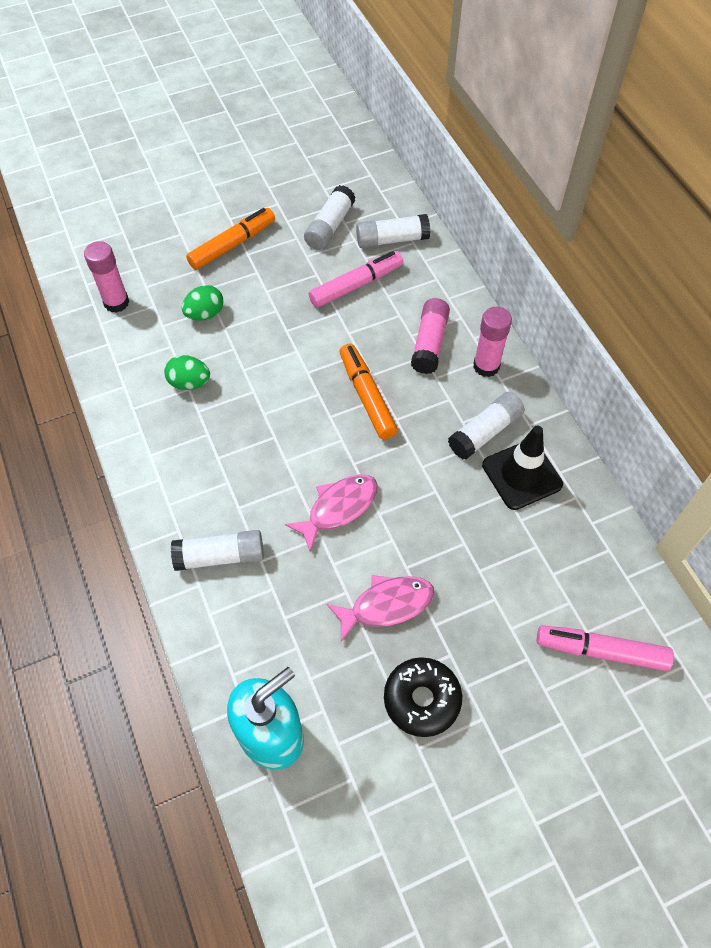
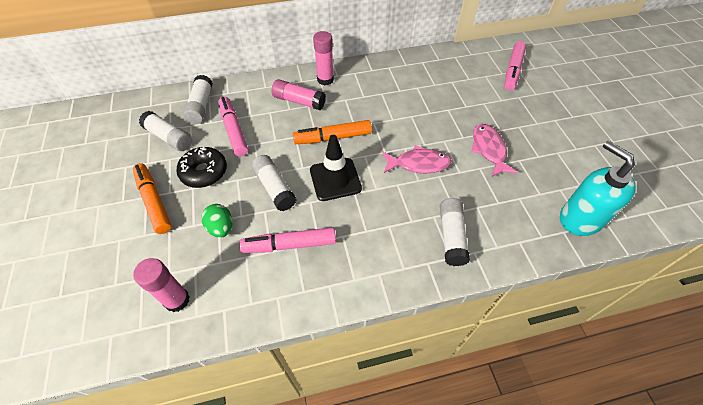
camera: 80 degrees left, 5 degrees down
green egg [164,355,210,390] -> pink marker [239,227,336,253]
pink fish [285,474,378,552] -> pink fish turned 120 degrees clockwise [382,145,452,173]
black donut [384,657,462,737] -> black donut moved to [176,147,227,188]
white glue stick [448,392,525,460] -> white glue stick moved to [252,155,297,211]
black traffic cone [482,426,563,510] -> black traffic cone moved to [310,135,362,201]

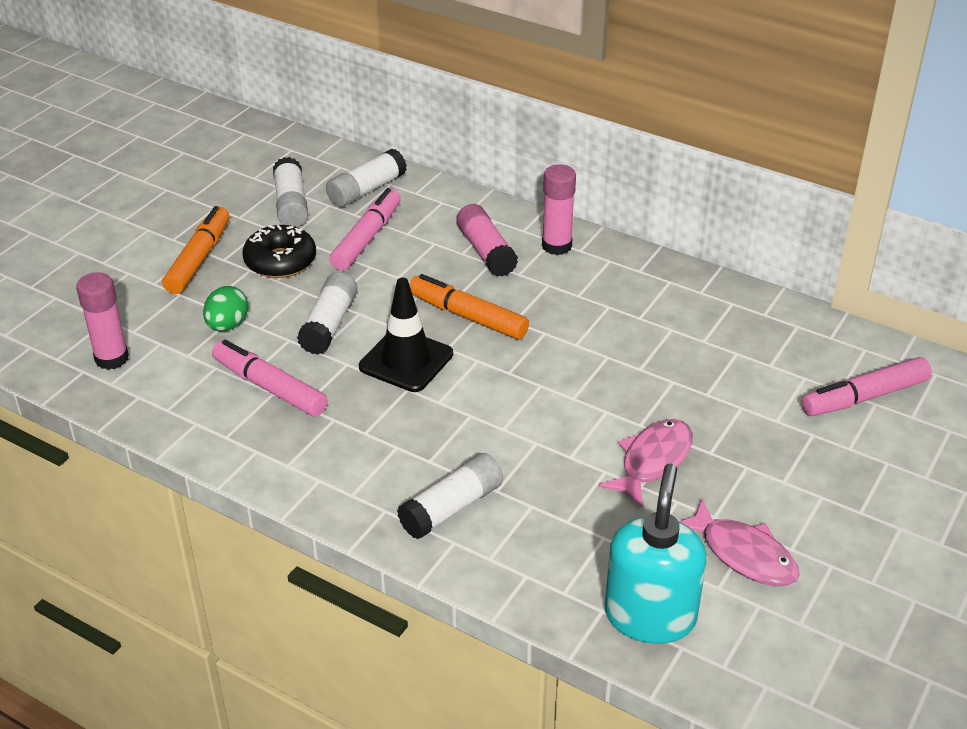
camera: 45 degrees right, 15 degrees down
pink fish [382,145,452,173] -> pink fish moved to [679,498,800,586]

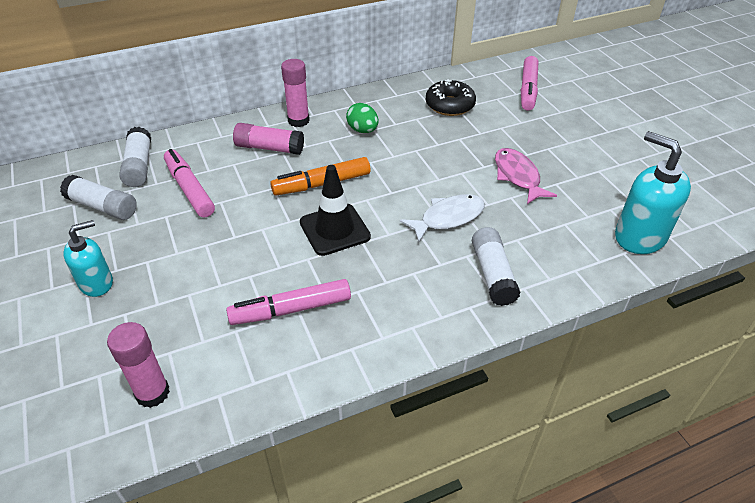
camera: 55 degrees left, 5 degrees up
orange marker [162,206,230,294] -> turquoise soap dispenser [63,220,113,297]
green egg [203,286,248,331] -> green egg moved to [346,103,379,133]
black donut [242,225,316,278] -> black donut moved to [426,79,476,116]
white glue stick [297,272,358,354] -> none
pink fish [679,498,800,586] -> none
none -> white fish [400,194,485,242]

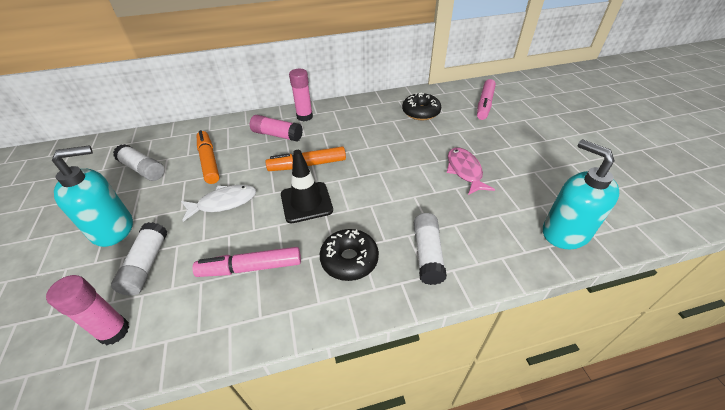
camera: 10 degrees right, 0 degrees up
turquoise soap dispenser [63,220,113,297] -> turquoise soap dispenser [52,145,133,247], size x1.59
white glue stick [119,127,151,187] -> white glue stick moved to [111,222,167,296]
pink marker [164,149,215,218] -> orange marker [197,130,219,184]
green egg [346,103,379,133] -> none
white fish [400,194,485,242] -> white fish moved to [181,184,256,222]
none -> black donut [320,229,379,281]

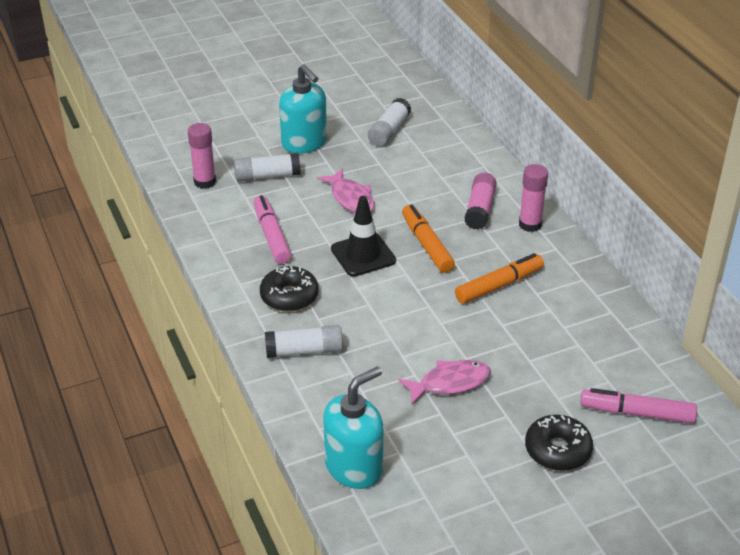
camera: 80 degrees right, 5 degrees down
white fish [181,184,256,222] -> pink fish [317,168,375,213]
orange marker [197,130,219,184] -> orange marker moved to [455,253,544,304]
black donut [402,92,441,120] -> black donut moved to [525,415,593,471]

